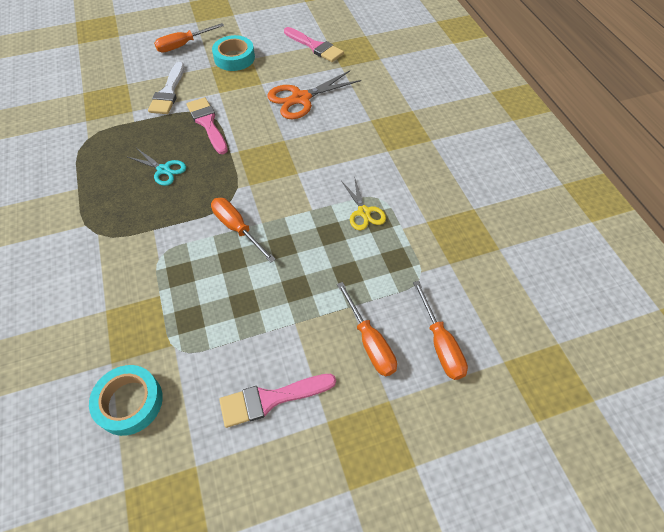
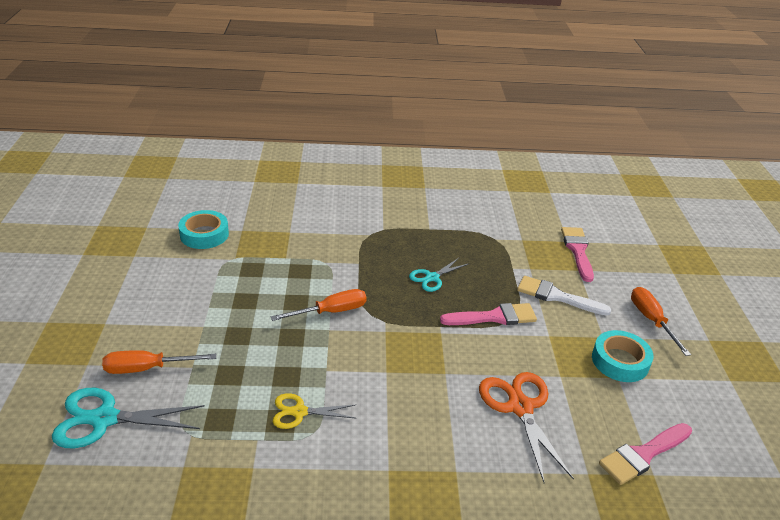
camera: 105 degrees right, 20 degrees down
pink brush [219,374,336,428] -> pink brush moved to [561,227,594,282]
orange screwdriver [413,281,468,380] -> turquoise scissors [52,388,205,448]

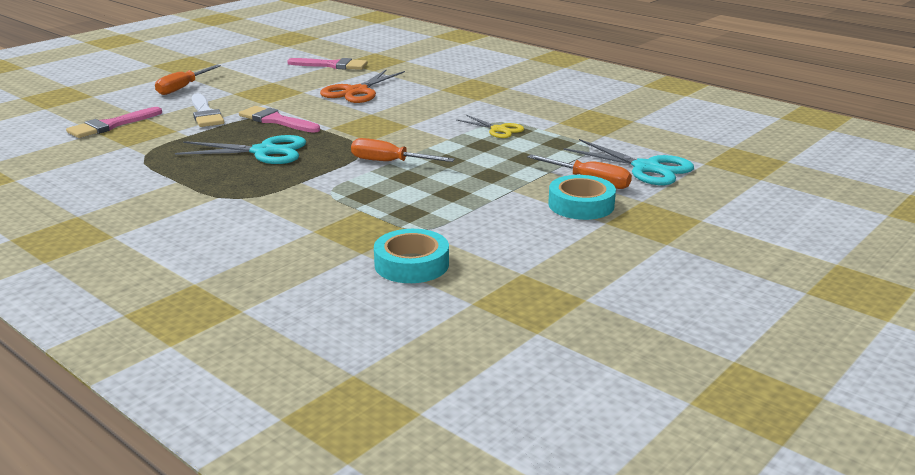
camera: 135 degrees left, 10 degrees down
turquoise scissors [409,257,470,292] -> turquoise scissors [175,135,306,164], size x1.65
turquoise tape [592,330,653,382] -> turquoise tape moved to [548,175,616,220]

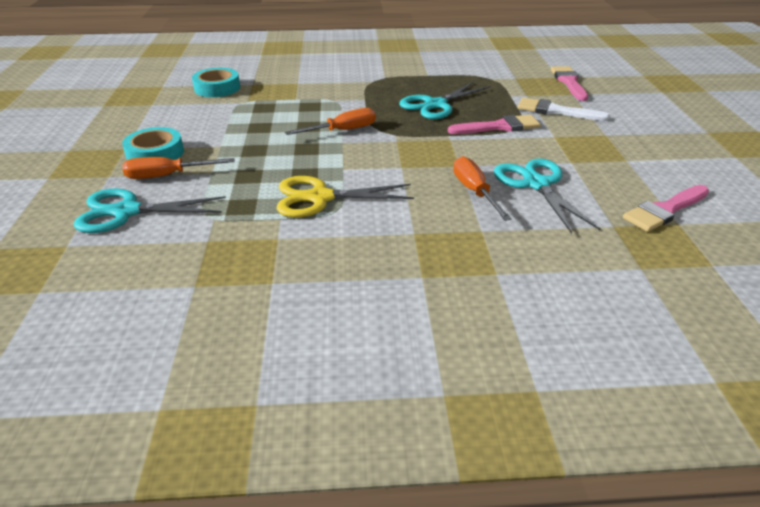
camera: 135 degrees right, 10 degrees up
orange screwdriver [155,65,221,95] -> orange screwdriver moved to [453,156,512,221]
orange scissors [320,70,405,103] -> turquoise scissors [494,158,600,234]
yellow scissors [457,115,524,138] -> yellow scissors [277,176,414,217], size x1.65

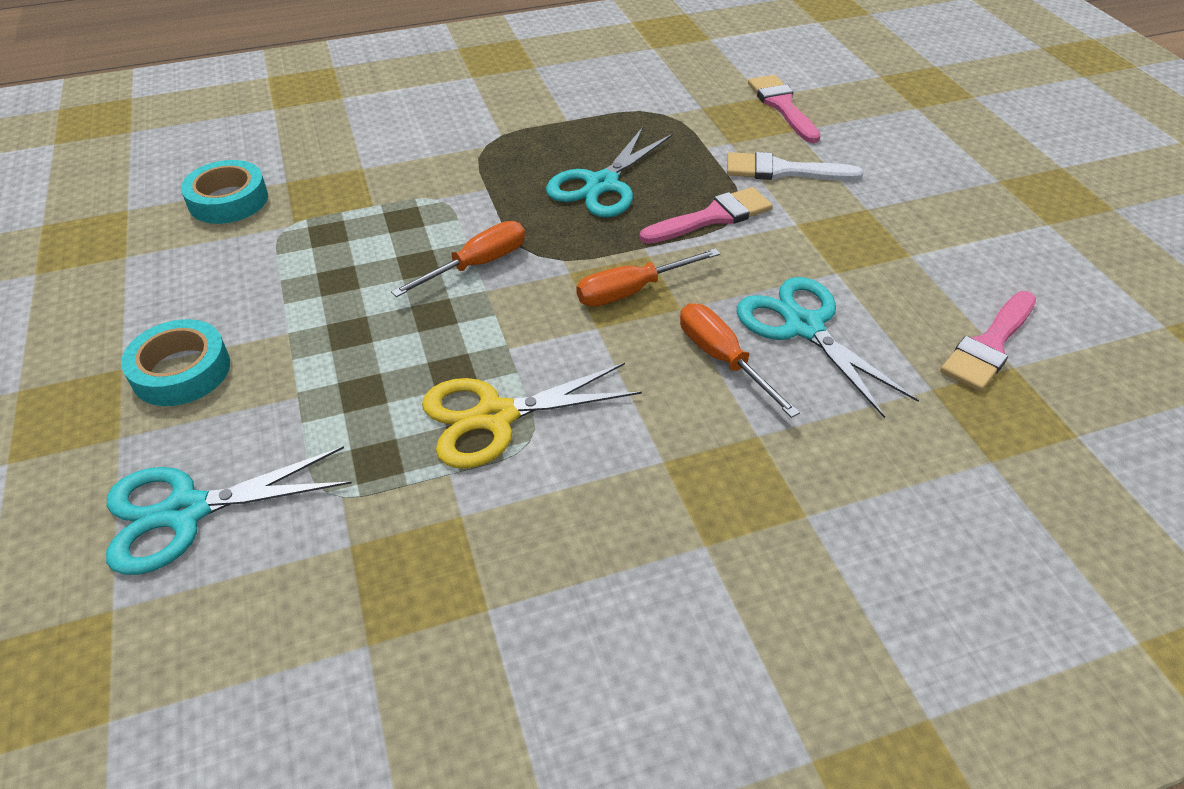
camera: 15 degrees left, 10 degrees up
orange screwdriver [122,157,235,179] -> orange screwdriver moved to [576,248,720,307]

